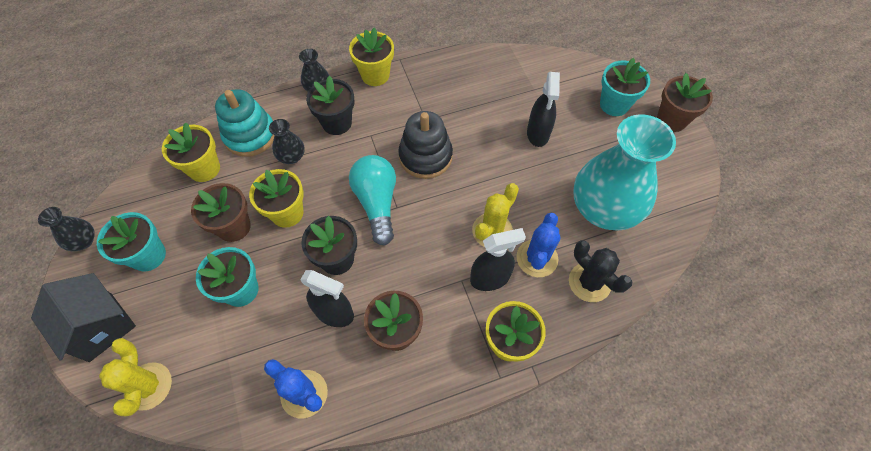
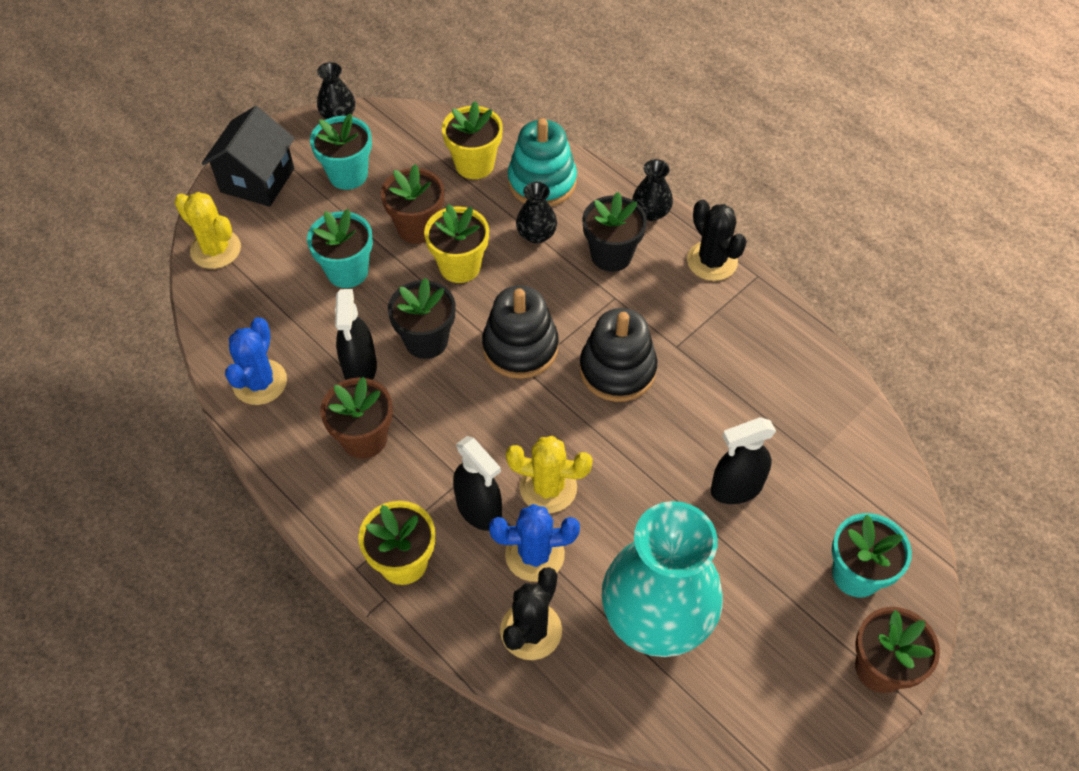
camera: 65 degrees right, 5 degrees down
yellow cactus [99,338,172,416] -> yellow cactus turned 75 degrees clockwise [174,192,241,269]
yellow flower pot [349,27,394,86] -> black cactus [687,200,747,281]
turquoise light bulb [349,155,396,246] -> black stacking toy [482,285,559,379]

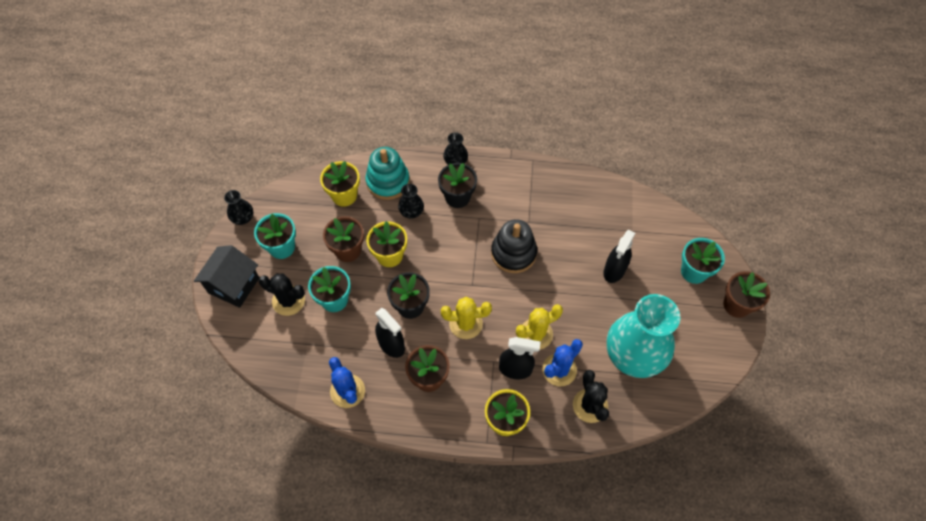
camera: 40 degrees left, 5 degrees up
yellow cactus [174,192,241,269] -> yellow cactus moved to [441,297,492,339]
black house [202,106,295,207] -> black house turned 45 degrees clockwise [194,245,259,308]
black stacking toy [482,285,559,379] -> none
black cactus [687,200,747,281] -> black cactus moved to [259,273,305,316]

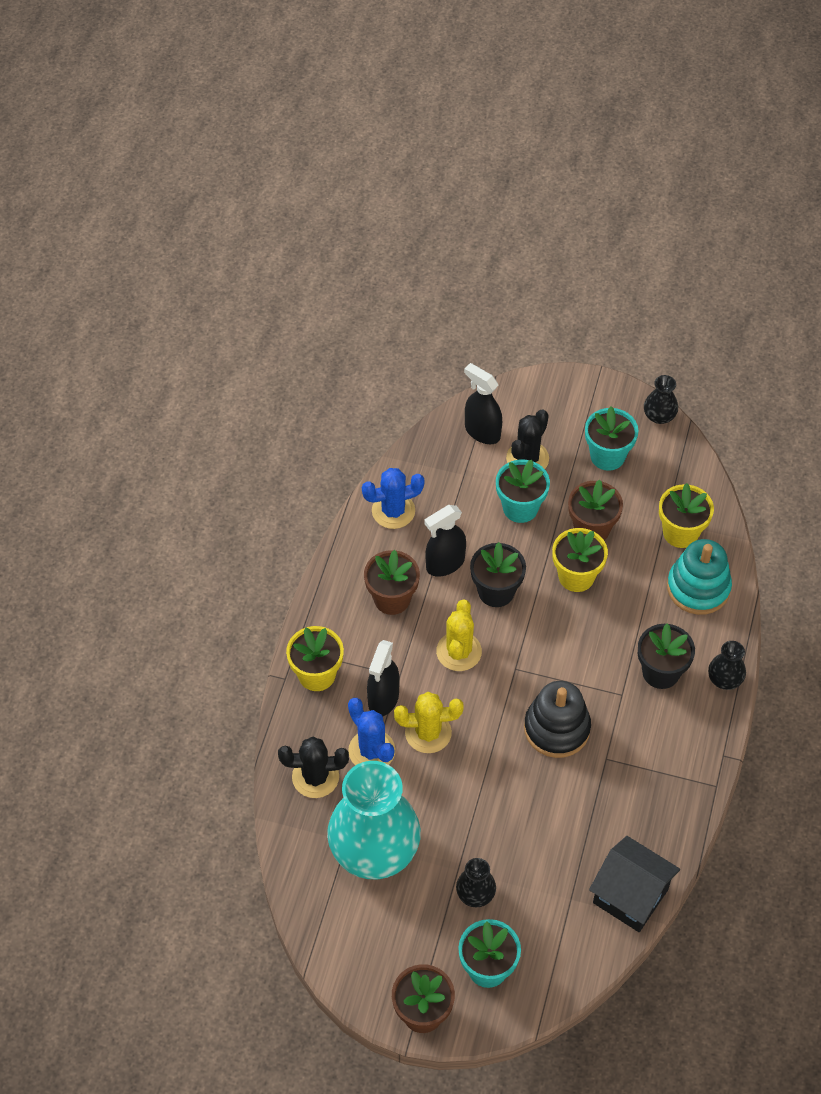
camera: 100 degrees right, 5 degrees down
black house [194,245,259,308] -> black house moved to [589,836,680,932]
black vase [398,184,424,219] -> black vase moved to [456,858,496,908]
yellow cactus [516,304,563,350] -> yellow cactus turned 75 degrees counterclockwise [394,692,464,753]
black spray bottle [603,230,635,283] -> black spray bottle moved to [464,363,502,444]

